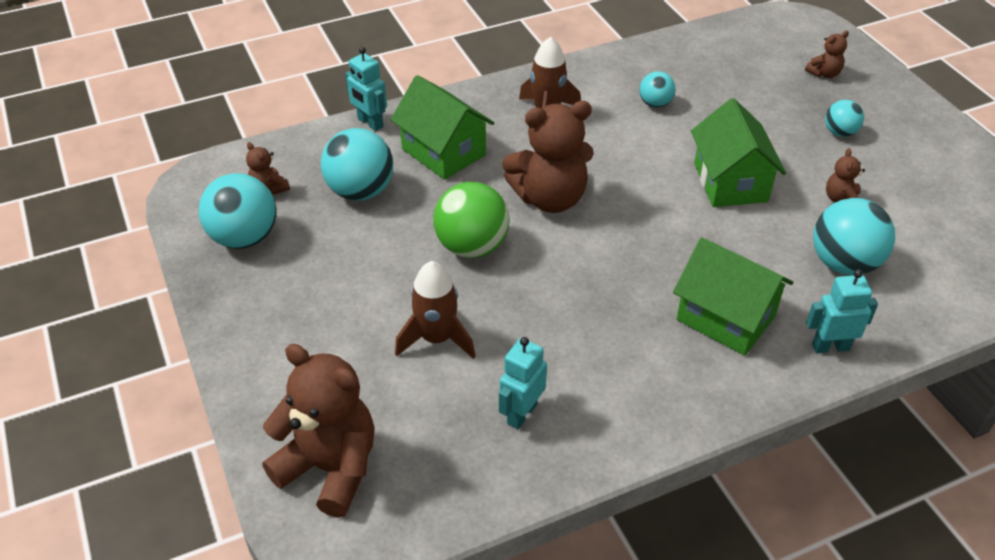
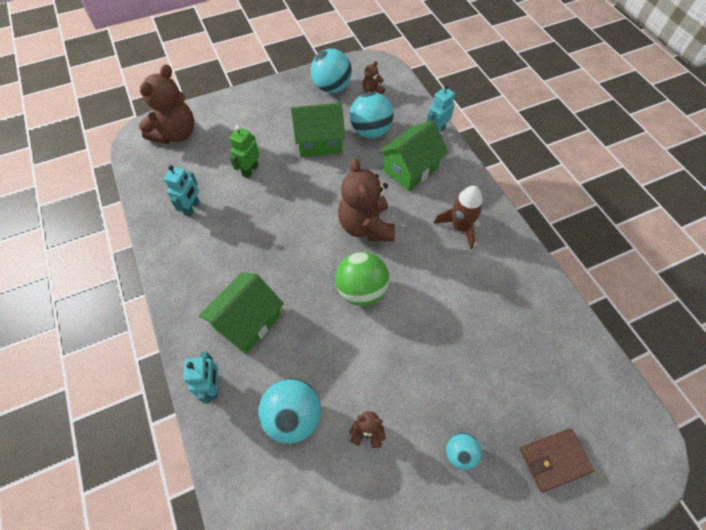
camera: 90 degrees right, 15 degrees up
brown rocket [395,261,476,359] -> green robot [230,125,260,178]
green ball [433,182,510,258] -> green ball moved to [335,252,389,306]
turquoise robot [499,337,547,429] -> turquoise robot turned 75 degrees clockwise [164,165,200,217]
turquoise ball [640,71,676,108] -> none
green house [691,98,786,207] -> green house moved to [291,103,345,157]
brown teddy bear [805,31,849,78] -> brown wallet [520,428,594,492]

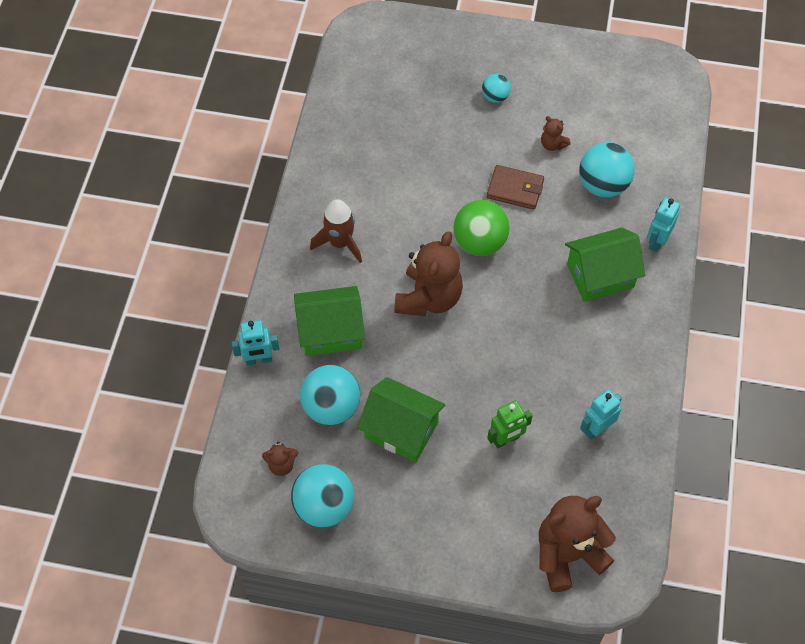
camera: 145 degrees left, 0 degrees up
brown wallet [520,428,594,492] -> brown wallet moved to [487,165,544,210]

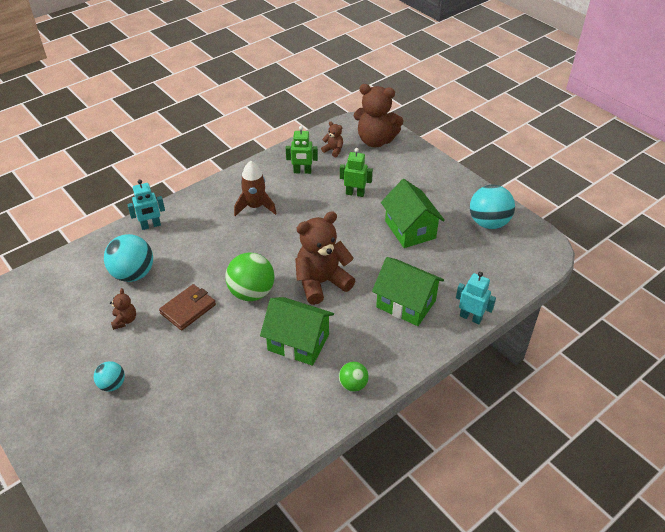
camera: 140 degrees left, 15 degrees down
brown teddy bear [262,442,298,476] -> brown teddy bear moved to [321,121,343,157]
turquoise ball [300,365,361,425] -> none
brown rocket [310,199,362,263] -> brown rocket moved to [234,161,277,216]
brown wallet [487,165,544,210] -> brown wallet turned 75 degrees clockwise [159,284,216,331]
green house [565,228,645,302] -> green house moved to [260,297,334,366]
turquoise robot [580,389,622,440] -> green robot [286,126,318,174]
none -> green ball [339,362,369,392]

